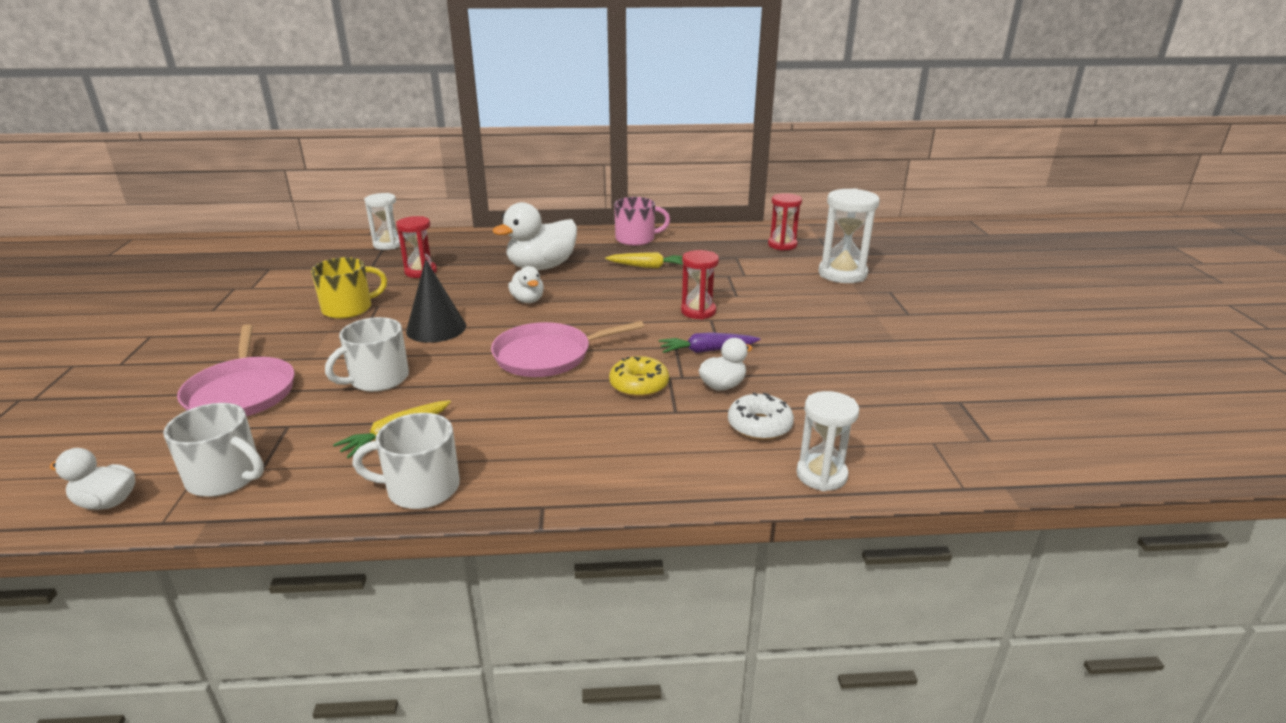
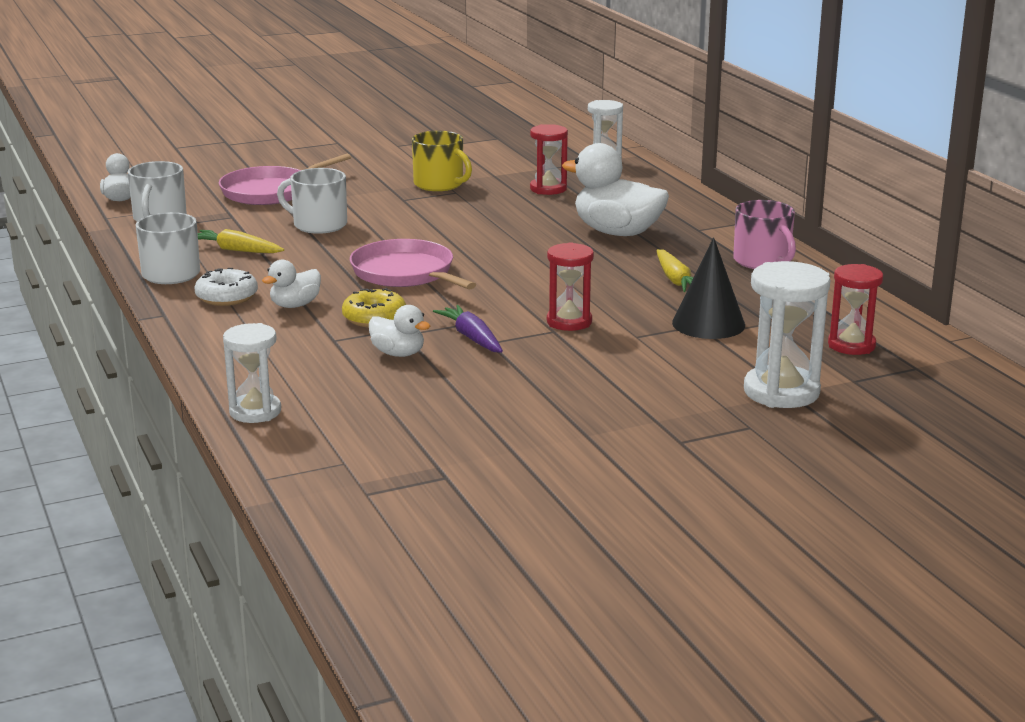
camera: 70 degrees right, 5 degrees down
black cone [406,259,466,343] -> black cone moved to [672,237,745,339]
white duck [508,266,544,303] -> white duck moved to [262,259,321,308]
white donut [728,392,794,440] -> white donut moved to [195,268,258,306]

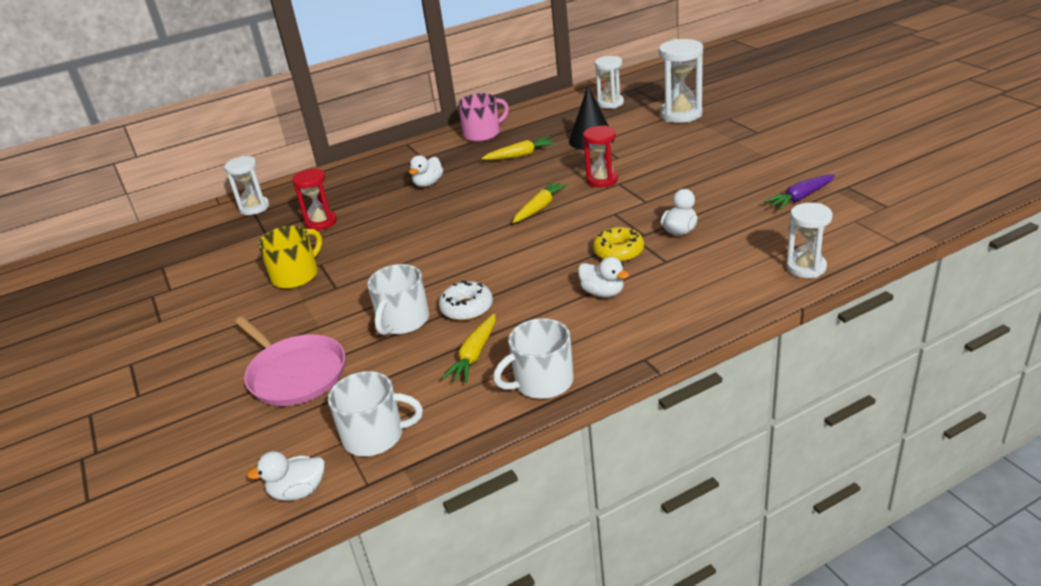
camera: 90 degrees left, 10 degrees up
white donut [195,268,258,306] -> white donut moved to [439,281,493,321]
pink pan [350,239,476,289] -> none
purple carrot [433,305,503,353] -> purple carrot moved to [764,174,835,210]
white duck [562,143,669,236] -> white duck [409,155,443,187], size x0.52
red hourglass [828,264,883,355] -> white hourglass [595,56,624,109]
none -> yellow carrot [513,181,568,223]

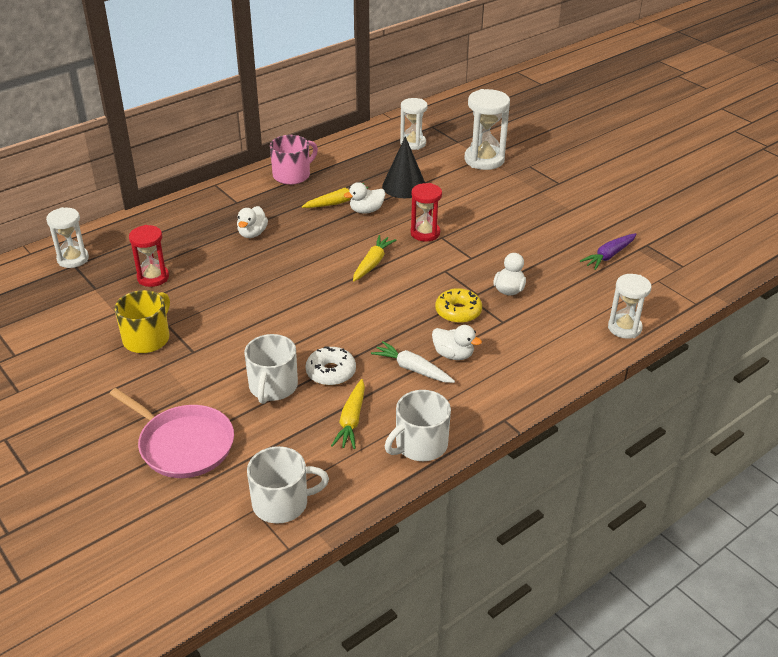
camera: 15 degrees left, 5 degrees up
white duck [247,451,325,501] -> white duck moved to [344,182,385,214]
none -> white carrot [371,341,455,383]

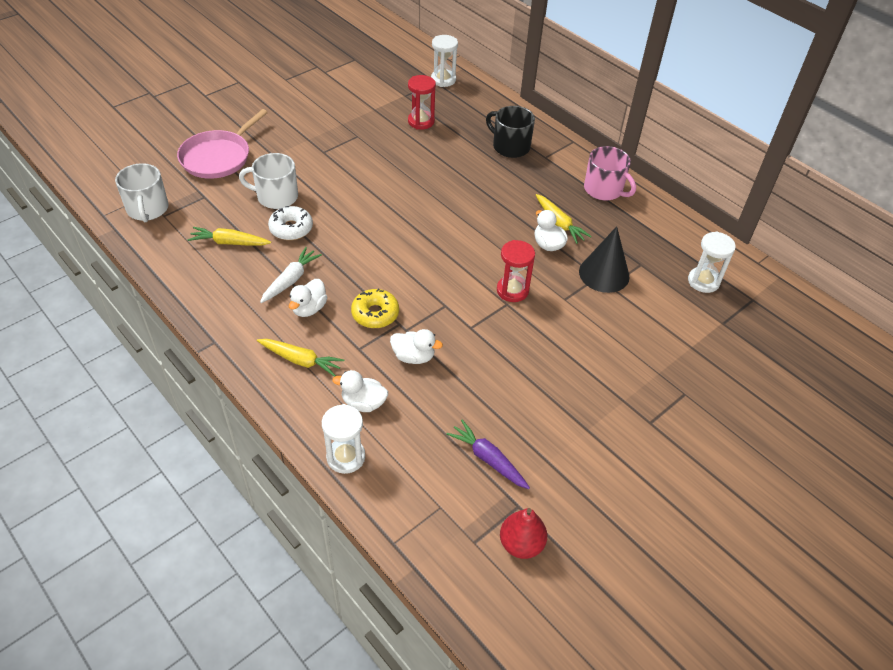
camera: 85 degrees right, 10 degrees up
yellow mug [115,290,170,353] -> none
white duck [237,206,268,238] -> white duck moved to [332,370,388,412]
yellow carrot [353,235,396,282] -> yellow carrot moved to [257,339,344,377]
white mug [385,390,451,461] -> none
white hourglass [464,89,510,170] -> none
none -> black mug [486,106,535,158]
none -> red pear [500,508,547,559]

